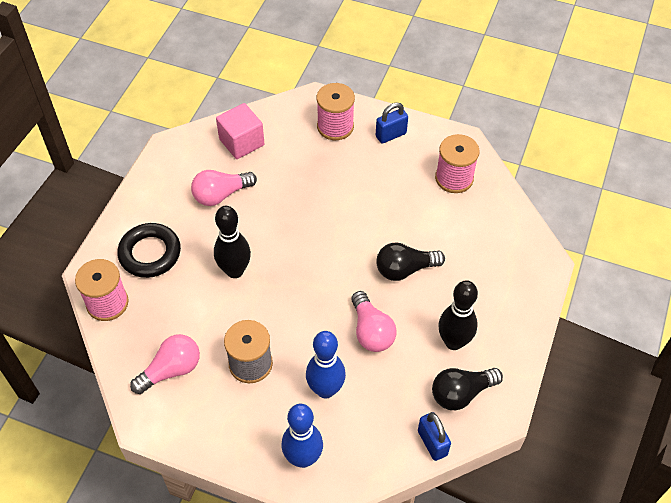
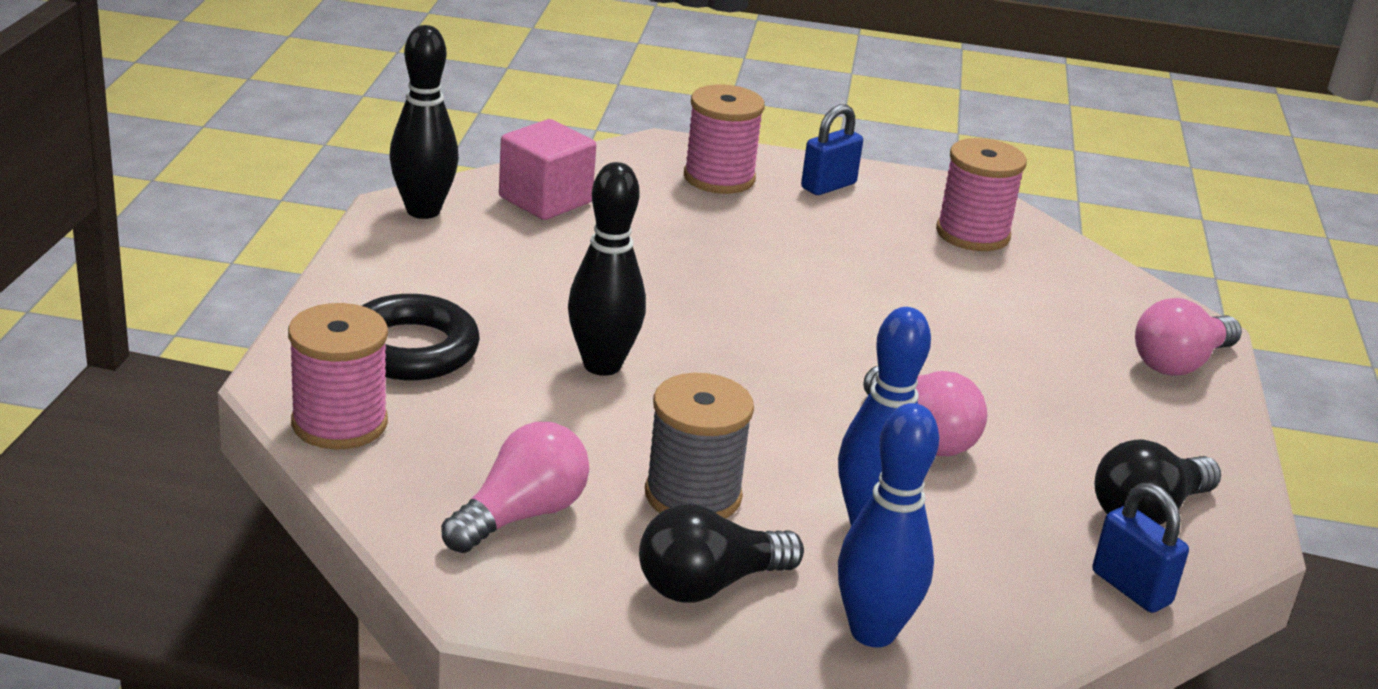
camera: 15 degrees left, 25 degrees down
pink light bulb [191,170,257,206] -> pink light bulb moved to [1135,298,1242,376]
black light bulb [376,242,445,281] -> black light bulb moved to [639,504,804,603]
black bowling pin [438,280,478,350] -> black bowling pin moved to [389,25,459,219]

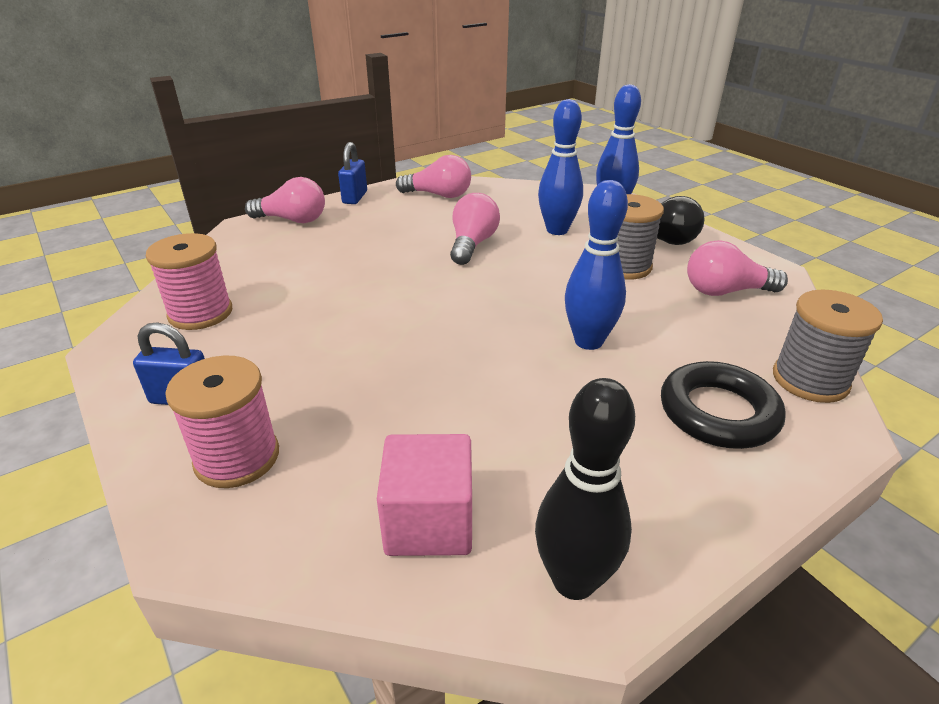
camera: 130 degrees left, 5 degrees up
pink spool [288,303,388,450] -> grey spool [773,290,883,403]
black bowling pin [568,162,646,376] -> blue bowling pin [565,180,628,350]
blue padlock [1093,483,1189,613] -> blue padlock moved to [338,142,367,204]
black light bulb [1094,439,1221,525] -> pink light bulb [396,155,471,198]

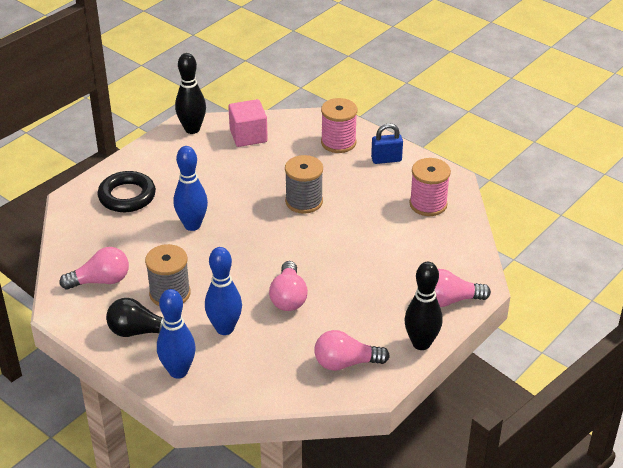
camera: 165 degrees right, 5 degrees up
blue padlock [338,142,367,204] -> black bowling pin [404,262,442,350]
grey spool [773,290,883,403] -> grey spool moved to [285,155,323,214]

